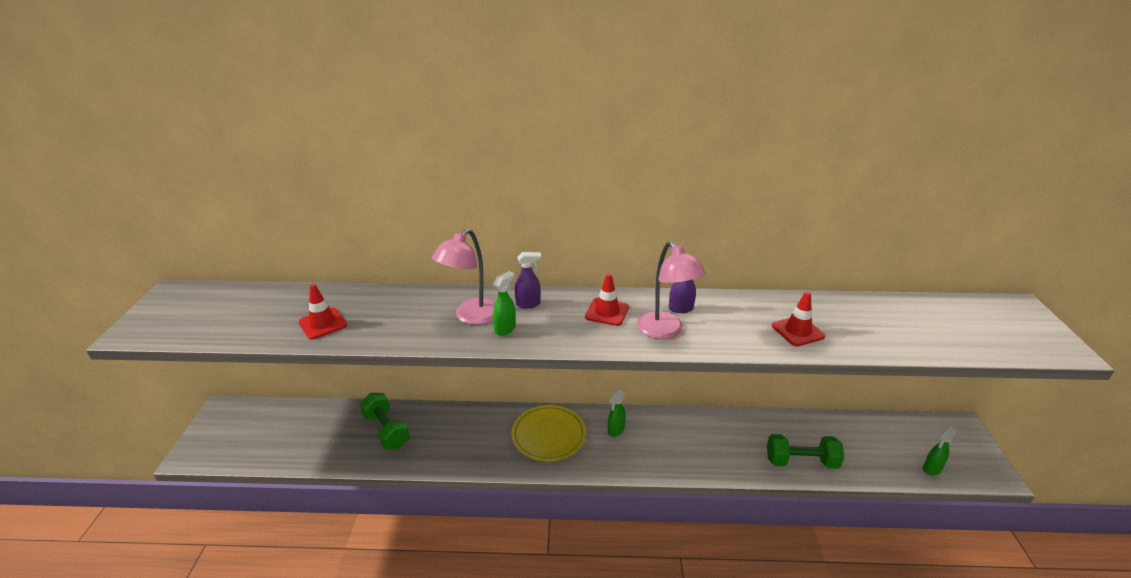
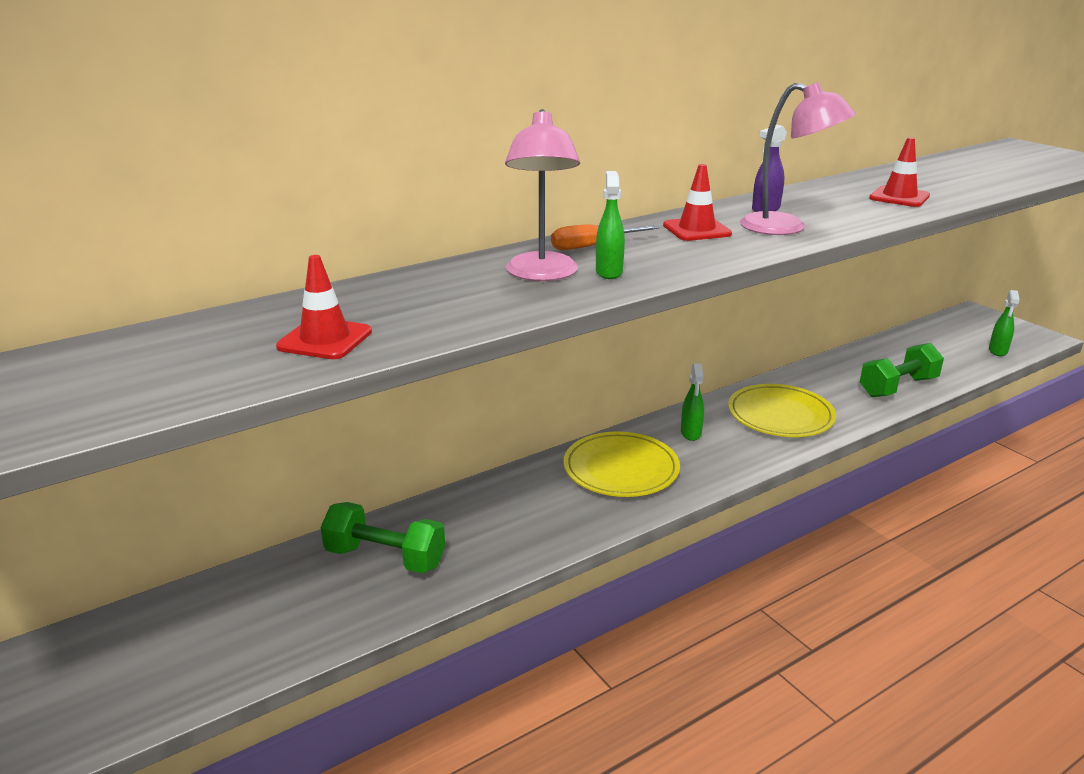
camera: 35 degrees left, 5 degrees down
purple spray bottle [515,252,541,308] -> orange screwdriver [551,224,659,250]
none -> yellow plate [728,384,836,437]

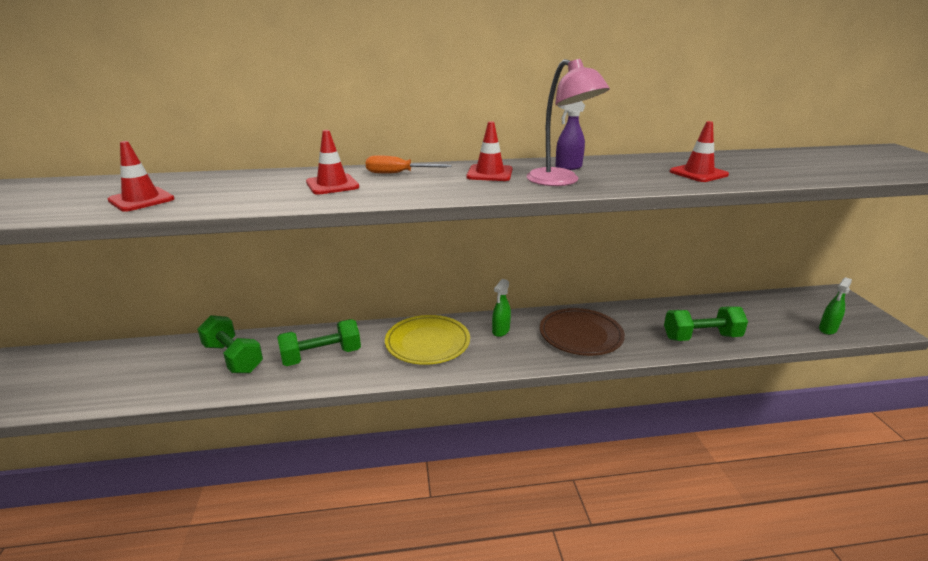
camera: 25 degrees right, 0 degrees up
pink lamp [505,109,580,281] -> red traffic cone [306,130,359,195]
green spray bottle [596,171,625,279] -> none
yellow plate [728,384,836,437] -> brown plate [540,308,625,356]
none -> green dumbbell [277,319,361,366]

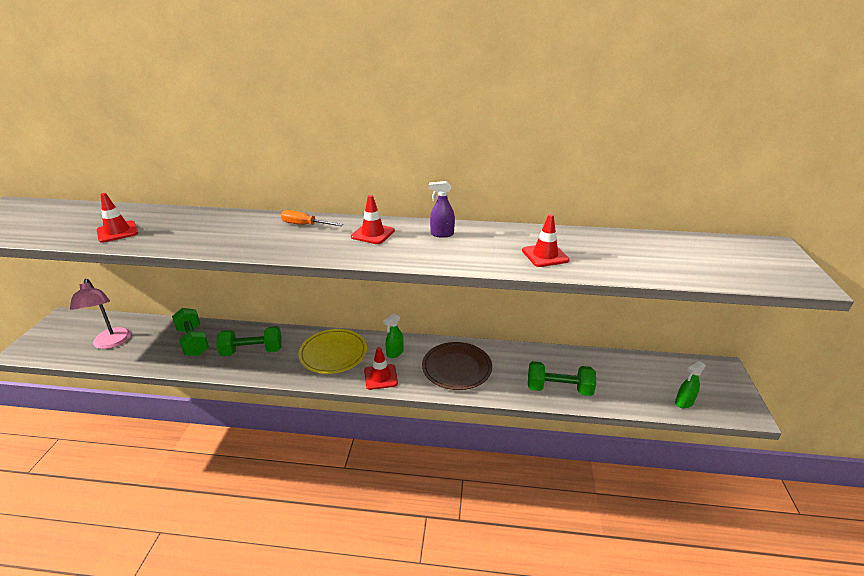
camera: 15 degrees right, 5 degrees up
red traffic cone [306,130,359,195] -> red traffic cone moved to [364,347,398,390]
pink lamp [527,59,610,186] -> pink lamp moved to [70,279,131,349]

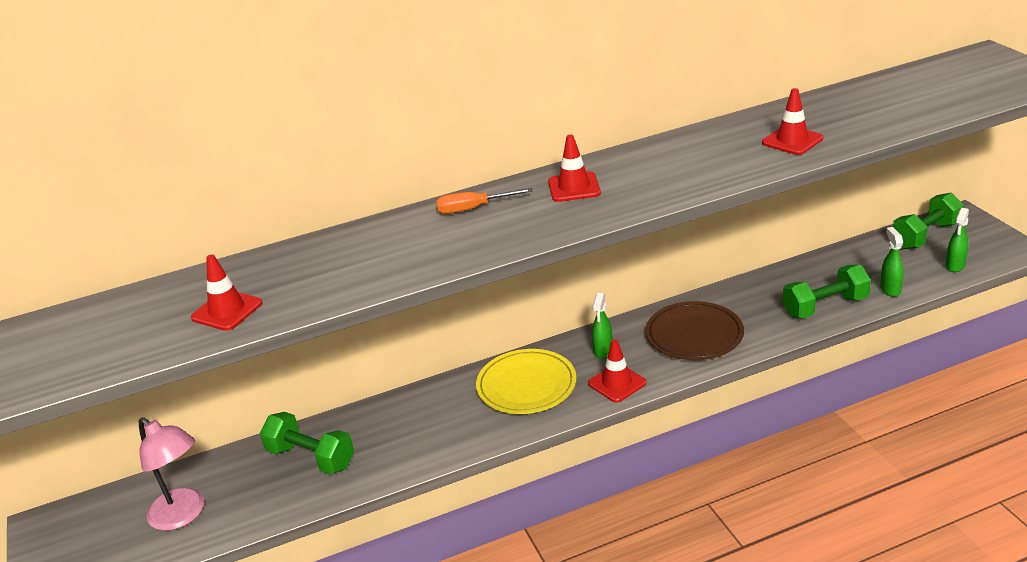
camera: 25 degrees left, 0 degrees up
green dumbbell [216,326,282,356] -> green dumbbell moved to [893,193,964,249]
purple spray bottle [429,181,455,238] -> none
none -> green spray bottle [880,227,904,297]

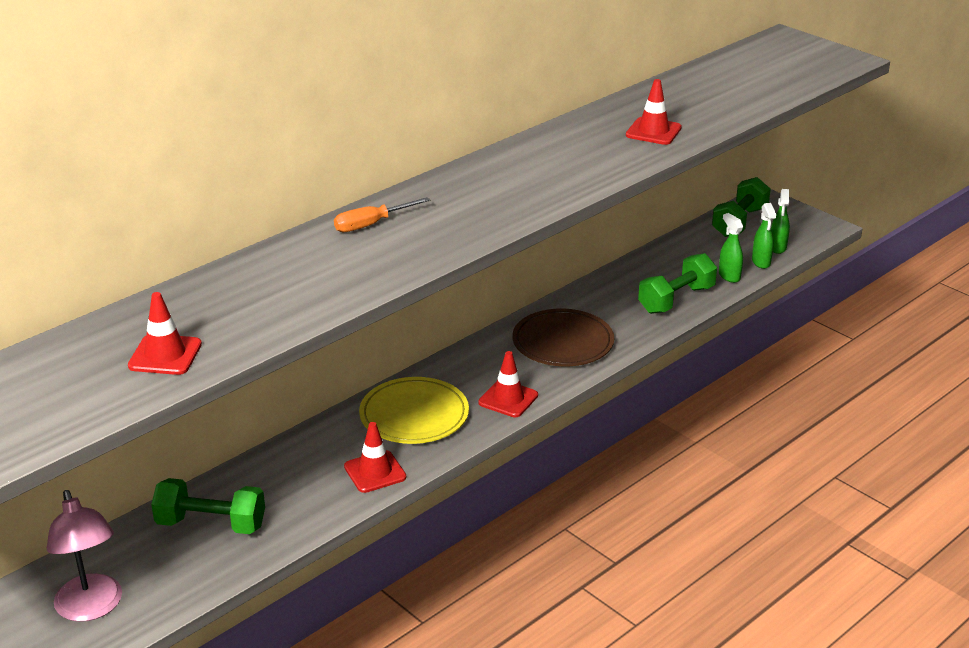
camera: 25 degrees left, 0 degrees up
pink lamp [139,417,204,531] -> pink lamp turned 45 degrees clockwise [47,490,122,622]
red traffic cone [548,135,601,202] -> red traffic cone moved to [344,422,406,493]
green spray bottle [592,293,612,359] -> green spray bottle moved to [752,203,776,269]

